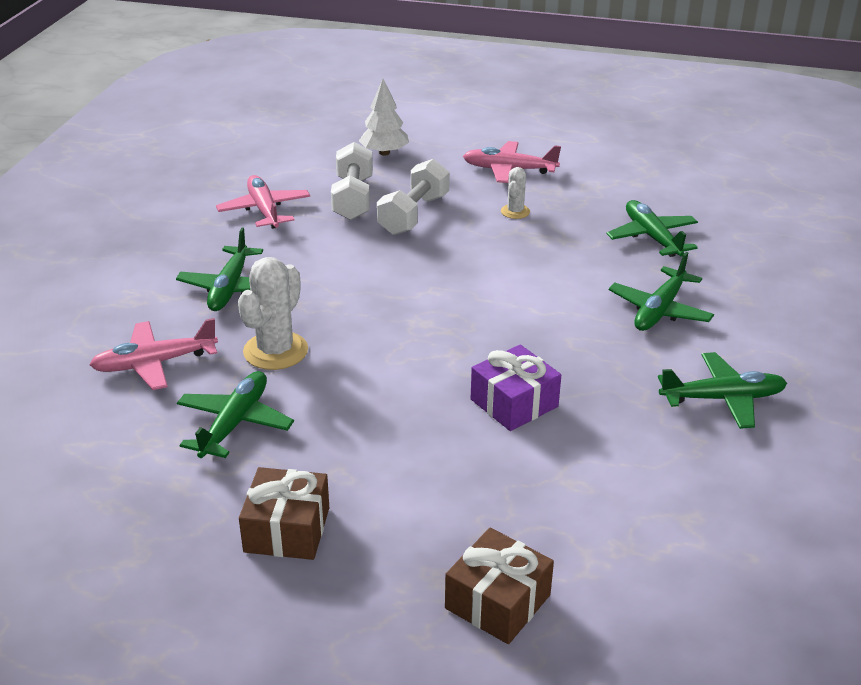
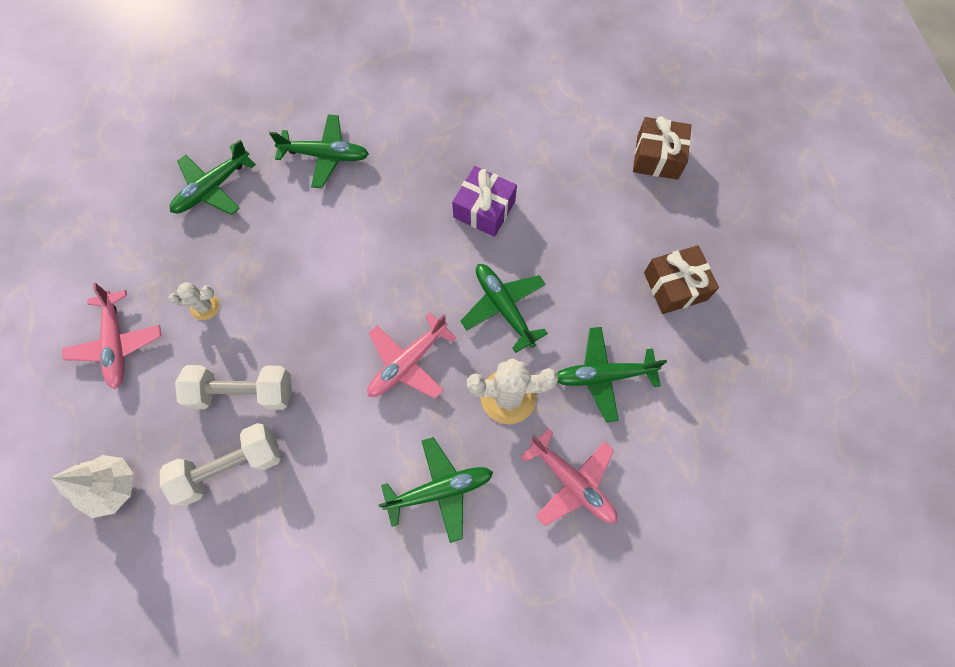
camera: 115 degrees left, 35 degrees up
pink plane [216,175,310,229] -> pink plane moved to [367,312,457,399]
green plane [658,352,787,429] -> green plane moved to [460,264,548,353]

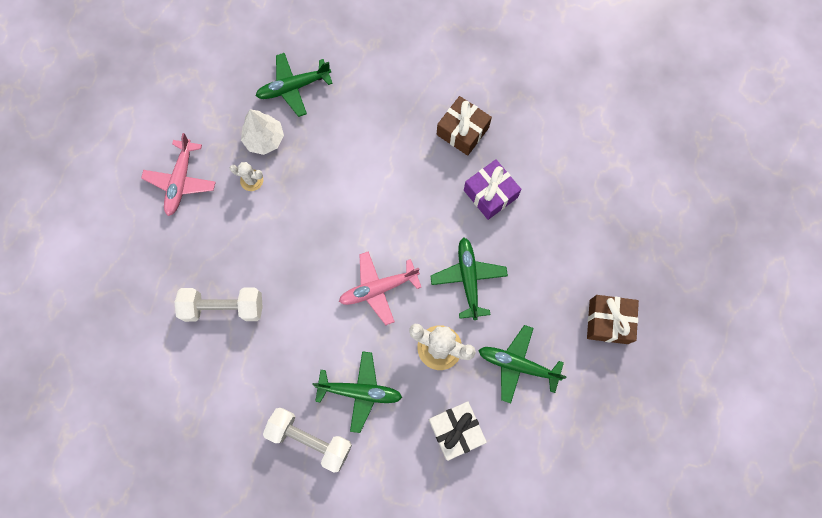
camera: 25 degrees right, 5 degrees up
white tree [50,455,134,518] -> white tree moved to [241,109,284,155]
white dumbbell [175,365,292,410] -> white dumbbell moved to [263,408,352,473]
green plane [269,114,369,188] -> none
pink plane [521,428,617,526] -> white gift [429,401,487,461]
brown gift [633,116,691,180] -> brown gift moved to [437,96,492,156]

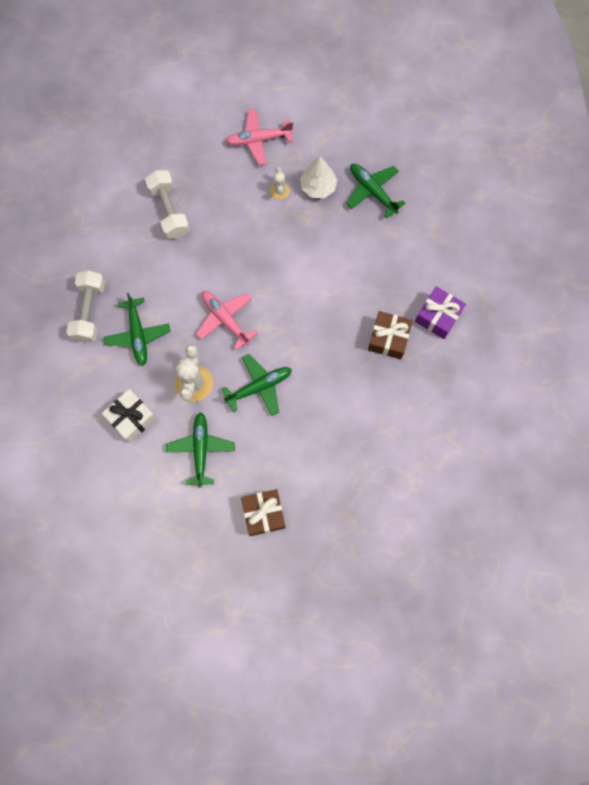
camera: 70 degrees right, 0 degrees up
purple gift [464,159,521,220] -> purple gift moved to [415,286,466,339]

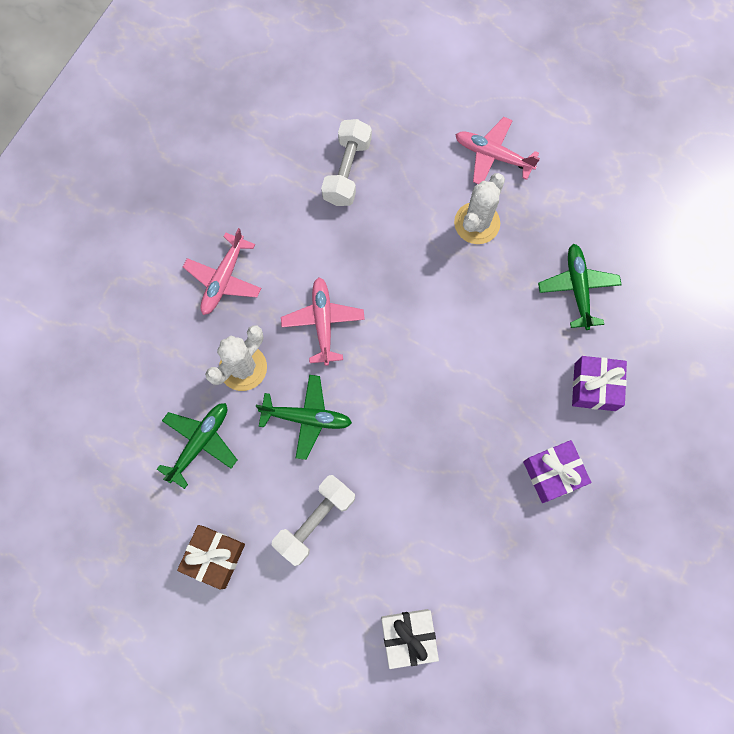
camera: 35 degrees right, 0 degrees up
white dumbbell [66,270,105,343] -> white dumbbell moved to [272,475,355,566]
white gift [102,389,157,443] -> white gift moved to [381,609,439,669]
green plane [104,293,170,366] -> pink plane [183,228,262,315]
white cactus [270,167,290,200] -> white cactus [454,173,505,244], size x1.82
white tree [300,157,337,198] -> none
brown gift [368,311,413,359] -> none
none -> purple gift [572,356,627,411]

